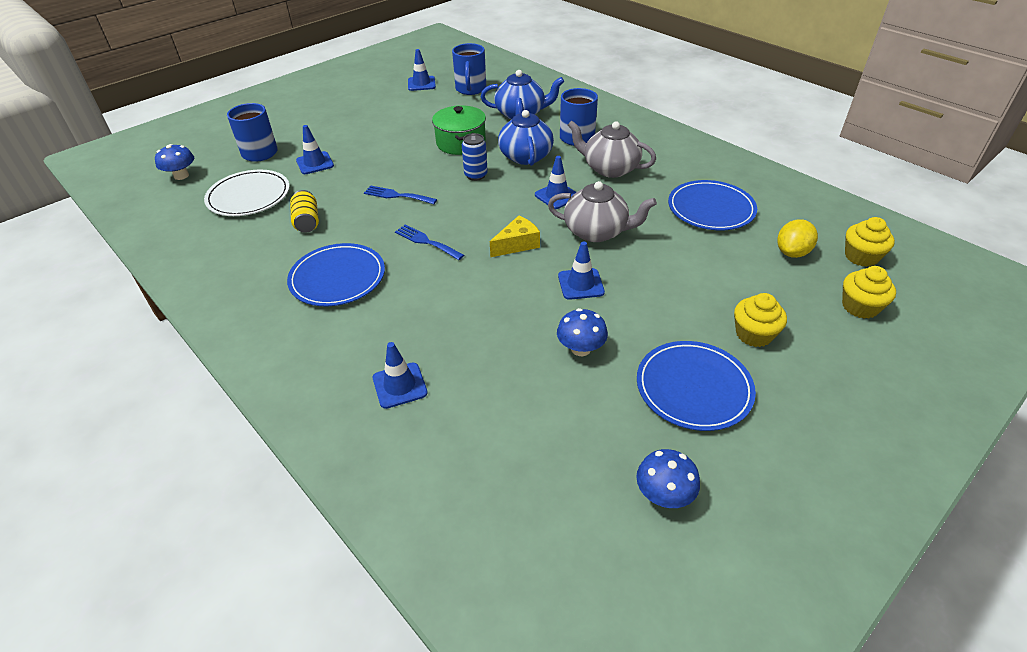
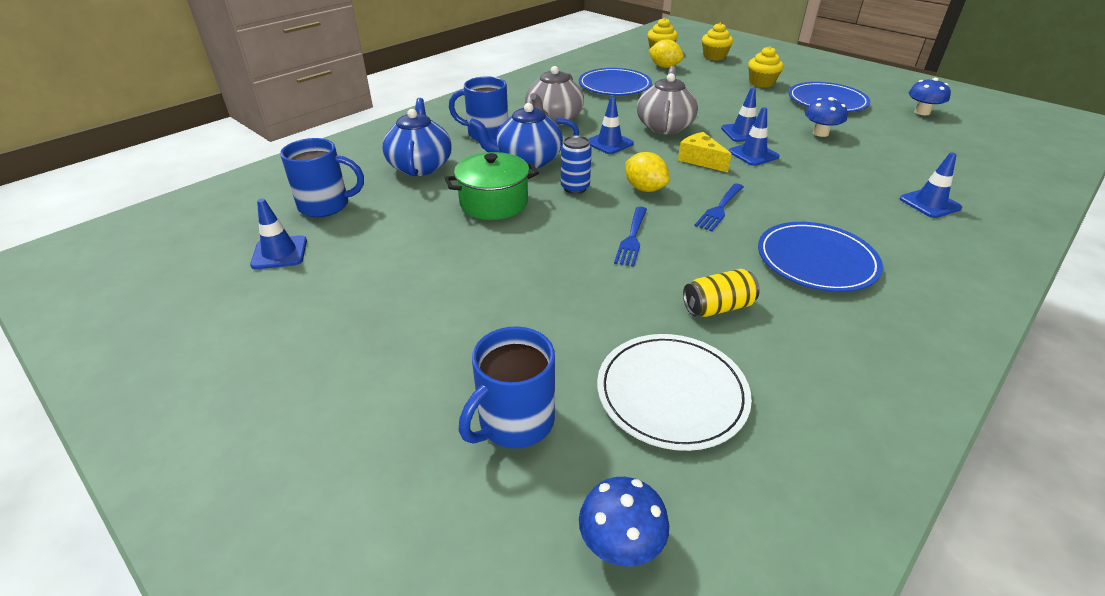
camera: 95 degrees left, 5 degrees down
blue traffic cone [296,125,334,174] -> blue traffic cone moved to [729,107,780,166]
none -> yellow lemon [625,152,669,192]

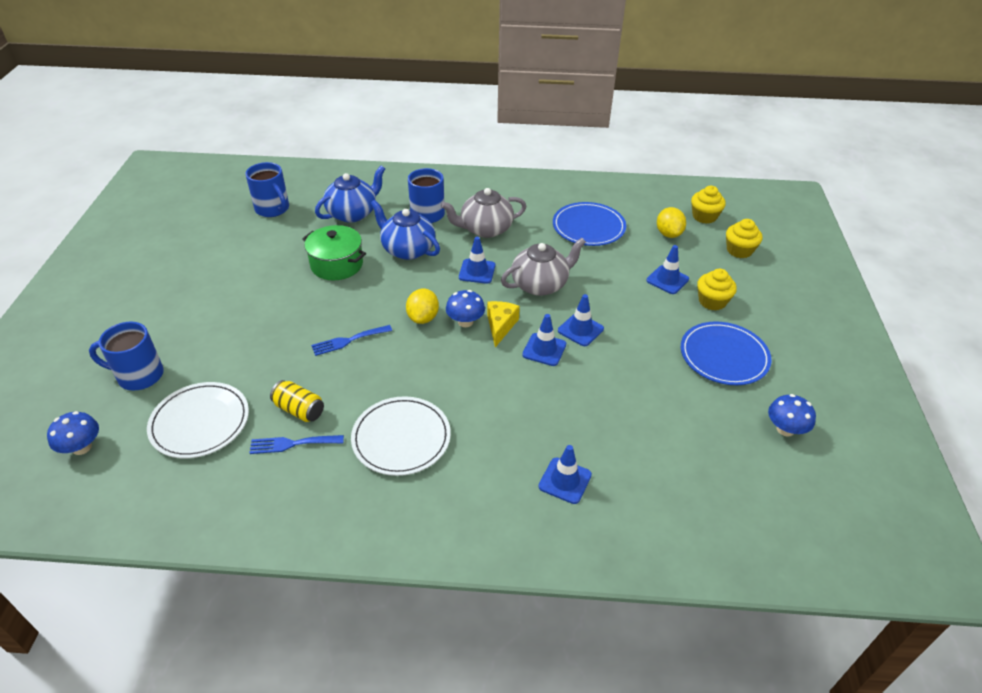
camera: 50 degrees right, 5 degrees up
blue traffic cone [250,198,307,269] -> blue traffic cone moved to [646,245,689,294]
blue can [561,135,592,194] -> none
blue fork [695,183,744,232] -> blue fork moved to [249,435,344,454]
blue plate [758,222,883,292] -> white plate [351,396,451,476]
blue mushroom [805,97,848,137] -> blue mushroom moved to [446,290,485,327]

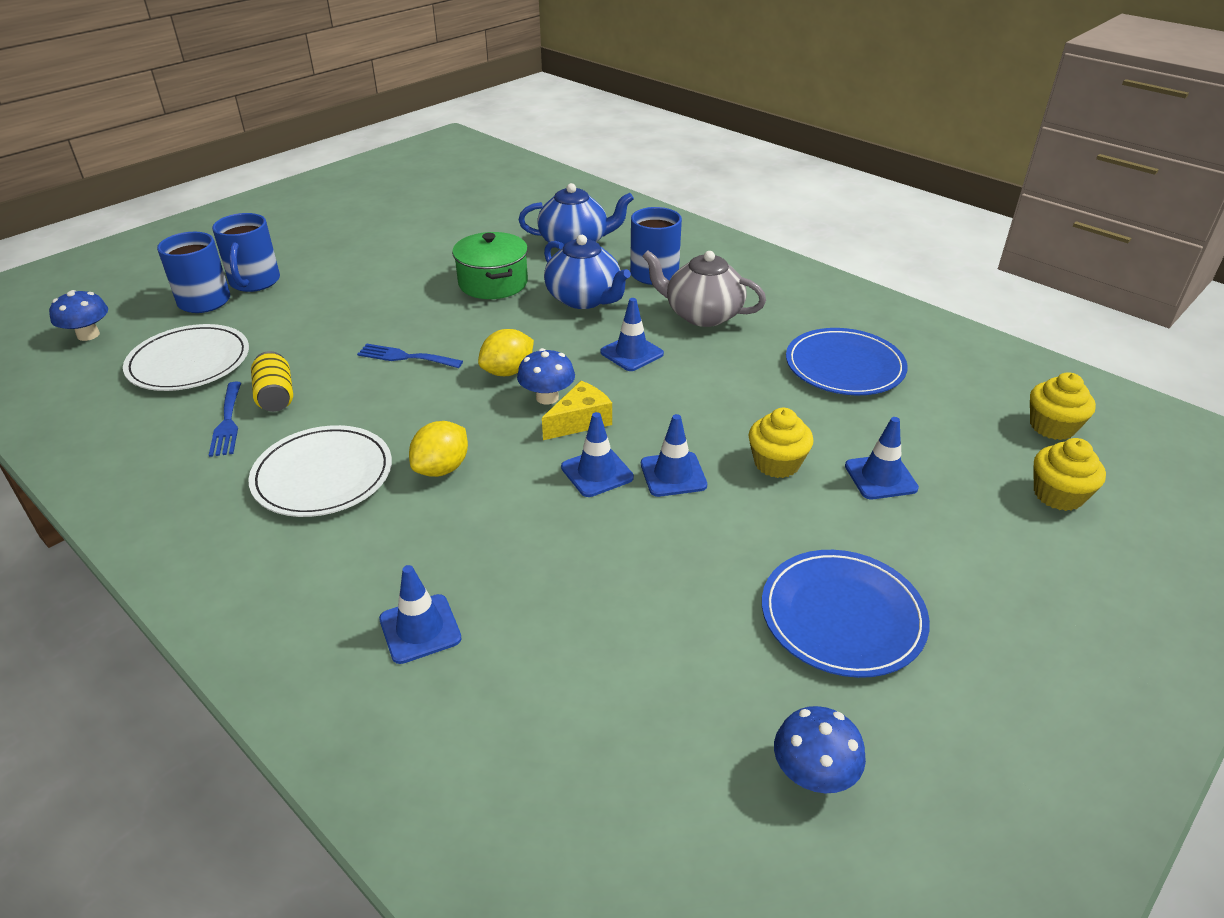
camera: 40 degrees right, 5 degrees down
blue mug [245,162,289,217] -> blue mug moved to [212,213,280,292]
blue fork [249,435,344,454] -> blue fork turned 135 degrees counterclockwise [209,382,241,457]
blue teapot [370,200,440,260] -> blue teapot turned 150 degrees clockwise [544,235,631,309]
grey teapot [501,238,586,296] -> none
yellow lemon [657,207,686,238] -> yellow lemon moved to [409,421,468,477]
yellow cupcake [697,269,737,311] -> yellow cupcake moved to [749,408,814,478]

